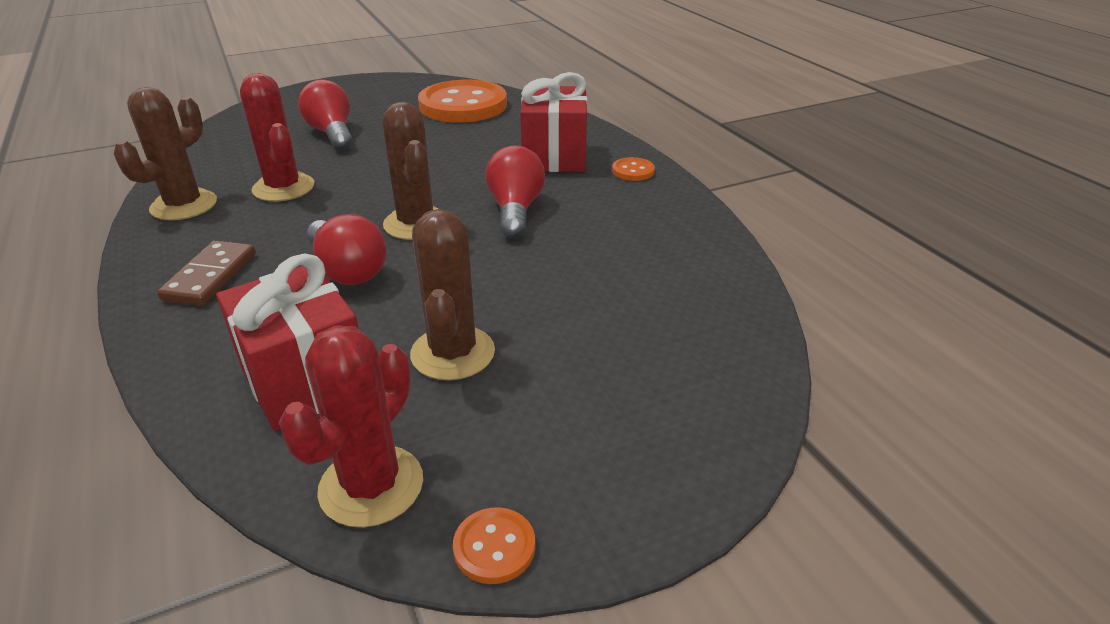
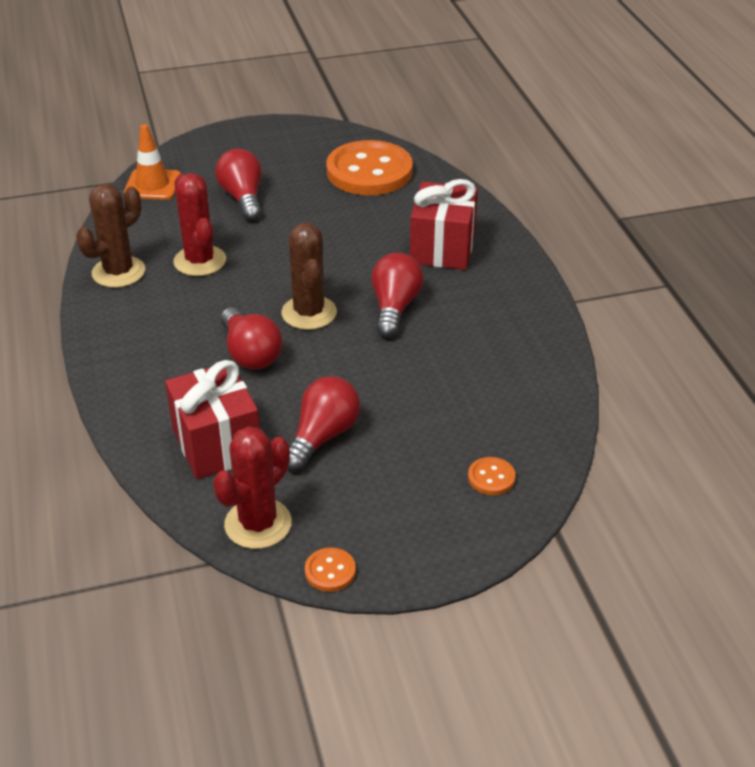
camera: 10 degrees right, 5 degrees up
brown domino [157,240,256,306] -> none
brown cactus [410,209,495,380] -> red light bulb [288,376,360,471]
orange button [612,157,655,181] -> orange button moved to [468,457,516,495]
none -> orange traffic cone [123,124,181,200]

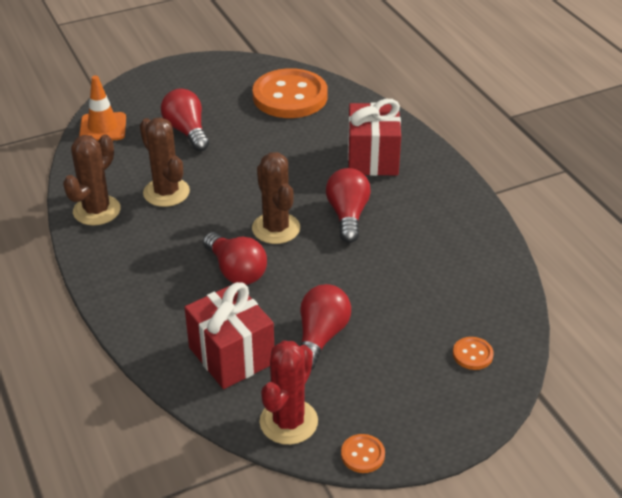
camera: 10 degrees left, 0 degrees up
red cactus [173,173,226,276] -> brown cactus [140,117,190,207]

